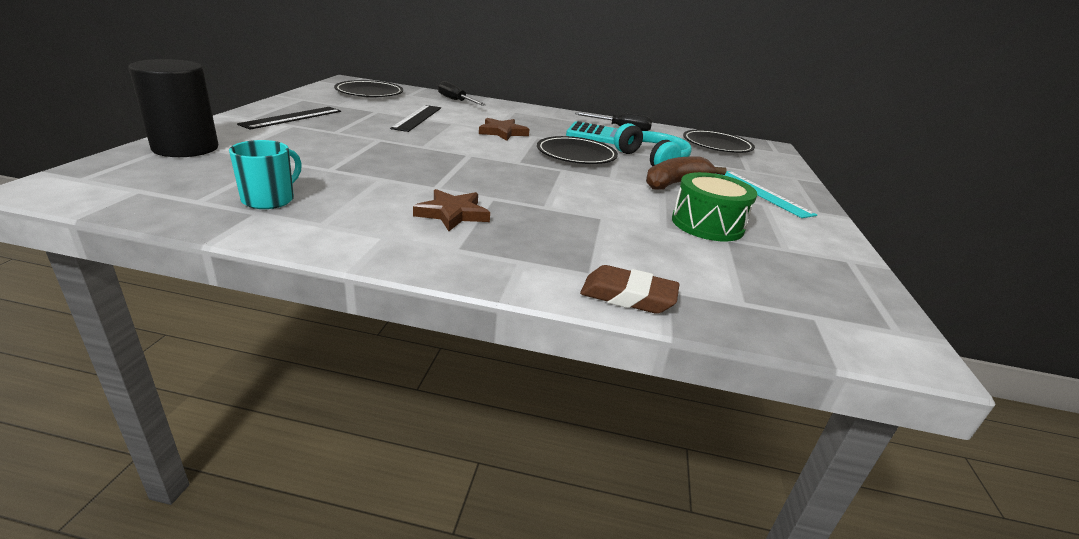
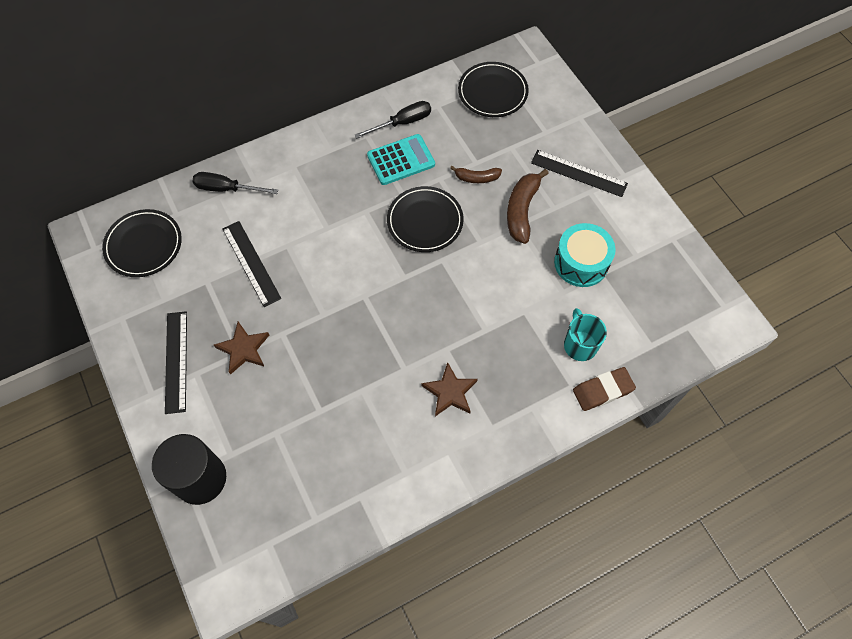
camera: 35 degrees left, 35 degrees up
turquoise mug [229,140,302,209] -> turquoise mug moved to [564,308,607,361]
brown star [479,118,529,141] -> brown star moved to [214,322,269,375]
turquoise headphones [614,123,692,166] -> brown banana [450,166,502,183]
green drum [672,172,757,241] -> turquoise drum [554,223,616,287]
turquoise ruler [720,171,817,218] -> black ruler [531,150,628,197]

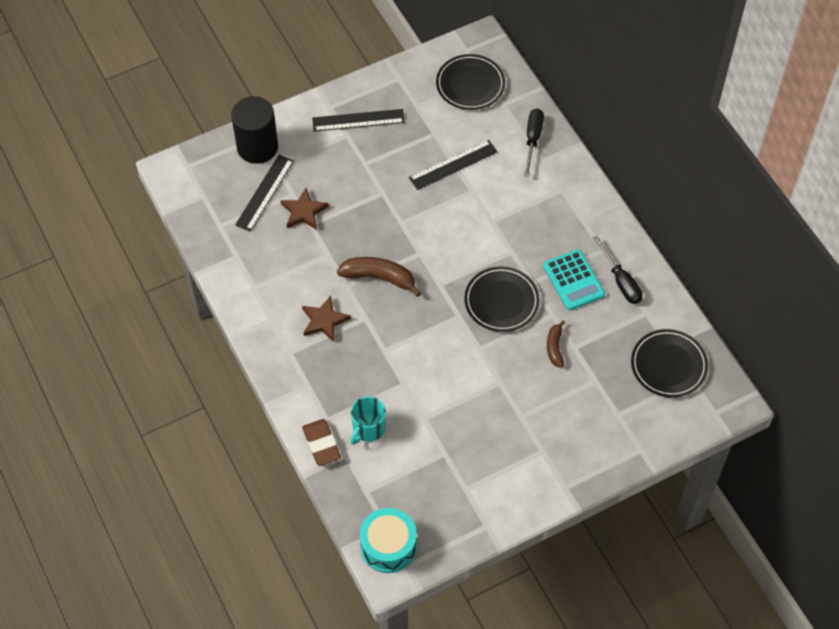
camera: 90 degrees right, 5 degrees down
brown star [214,322,269,375] -> brown star moved to [280,188,329,230]
brown banana [507,169,549,244] -> brown banana moved to [337,257,421,297]
black ruler [531,150,628,197] -> black ruler moved to [235,155,294,232]
turquoise drum [554,223,616,287] -> turquoise drum moved to [360,508,417,573]
turquoise mug [564,308,607,361] -> turquoise mug turned 135 degrees clockwise [351,396,386,445]

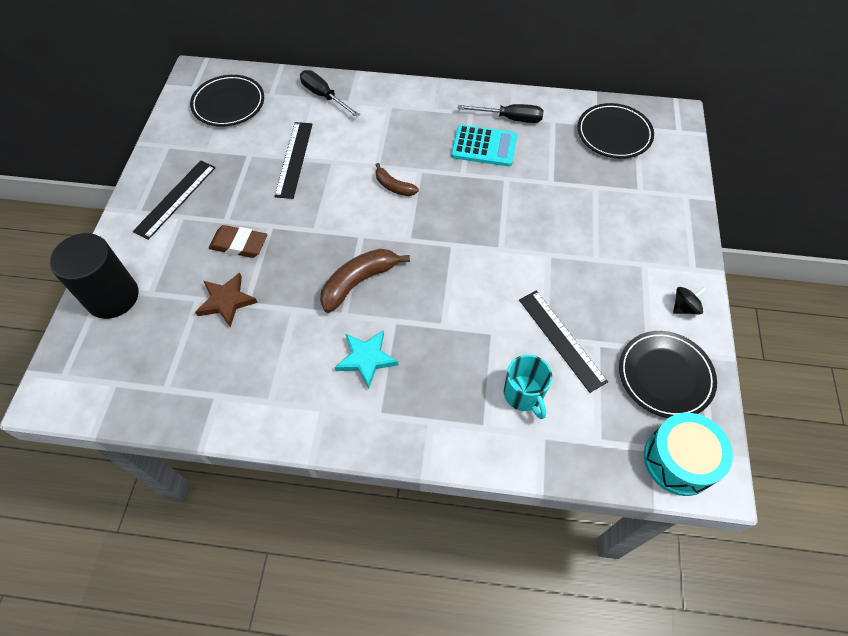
camera: 55 degrees left, 0 degrees up
black ruler [235,155,294,232] -> black ruler moved to [519,291,608,393]
brown star [302,296,351,342] -> turquoise star [335,330,398,389]
brown eraser [302,419,341,466] -> brown eraser moved to [209,225,267,258]
black plate [464,267,540,332] -> black plate moved to [619,331,717,418]
brown banana [547,320,565,367] -> brown banana moved to [376,163,419,196]
none -> black spinning top [673,287,707,315]

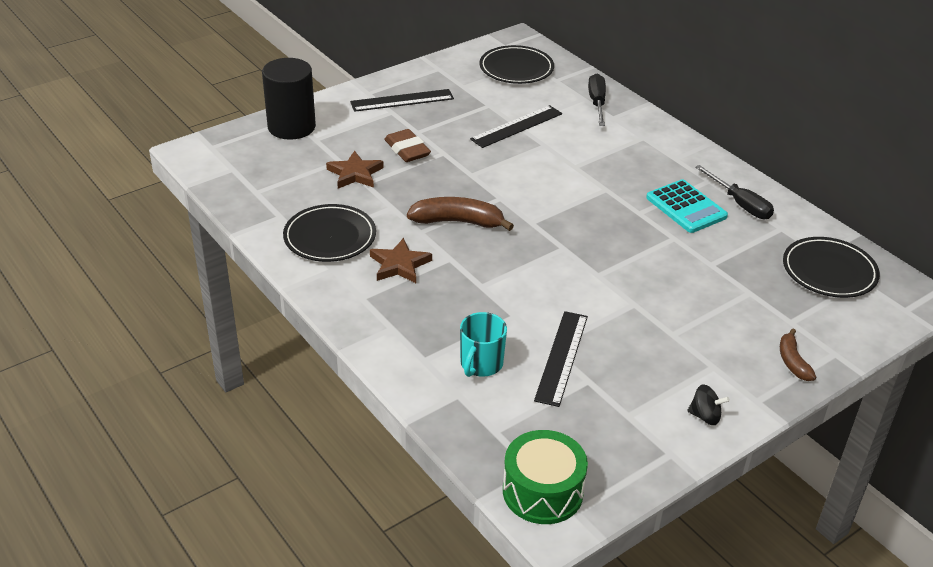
camera: 45 degrees right, 20 degrees down
turquoise star [335,330,398,389] -> brown star [370,238,432,283]
brown banana [376,163,419,196] -> brown banana moved to [780,329,816,381]
black plate [619,331,717,418] -> black plate moved to [283,204,376,262]
turquoise drum [644,413,733,496] -> green drum [503,430,588,524]

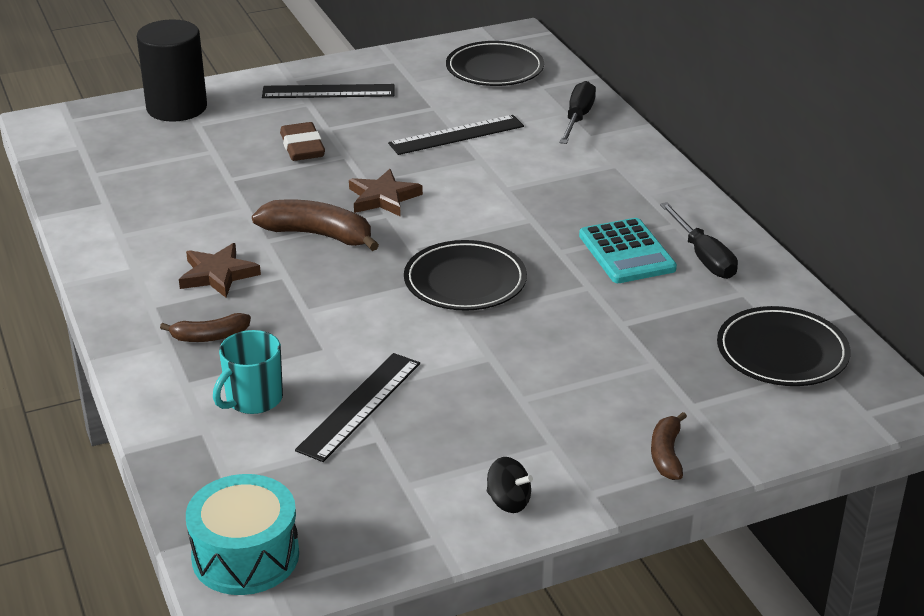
camera: 15 degrees right, 5 degrees down
black plate [283,204,376,262] -> black plate moved to [404,240,527,311]
brown star [326,151,384,188] -> brown star moved to [349,169,423,217]
green drum [503,430,588,524] -> turquoise drum [186,474,299,595]
none -> brown banana [160,313,251,342]

